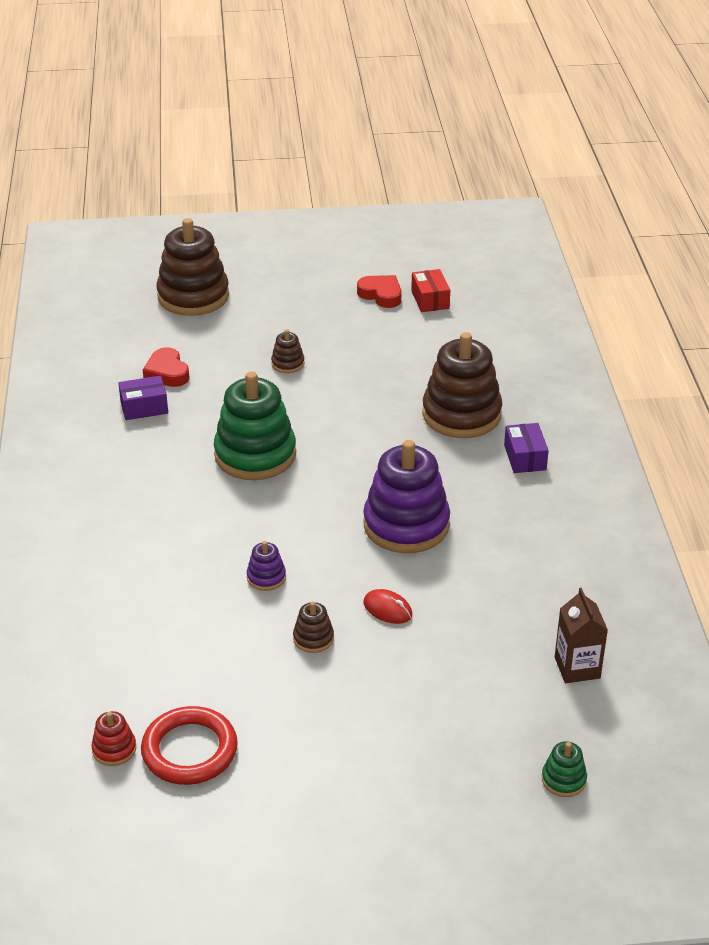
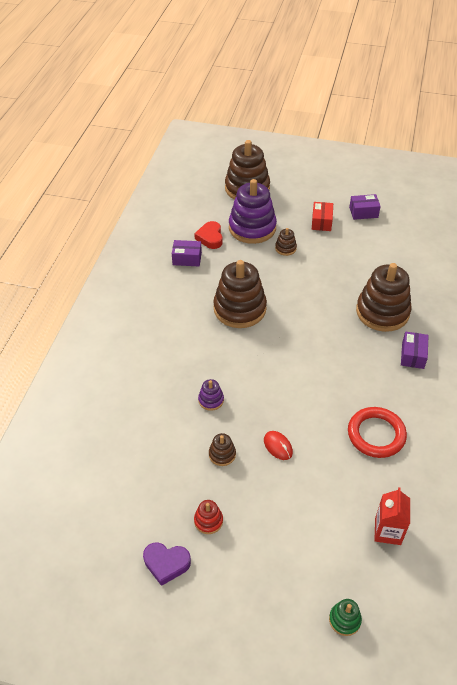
camera: 20 degrees right, 10 degrees up
red stacking toy [91,711,136,766] -> red stacking toy moved to [194,500,223,534]
red ring [141,706,238,785] -> red ring moved to [348,407,407,458]
green stacking toy [214,372,296,480] -> brown stacking toy [213,260,267,328]
red heart [357,275,402,308] -> purple box [349,194,381,220]
purple stacking toy [363,440,450,553] -> purple stacking toy moved to [229,179,277,244]
red box [411,269,450,312] -> red box moved to [312,202,333,231]
brown carton [555,588,608,683] -> red carton [374,487,410,545]
none -> purple heart [143,542,191,586]

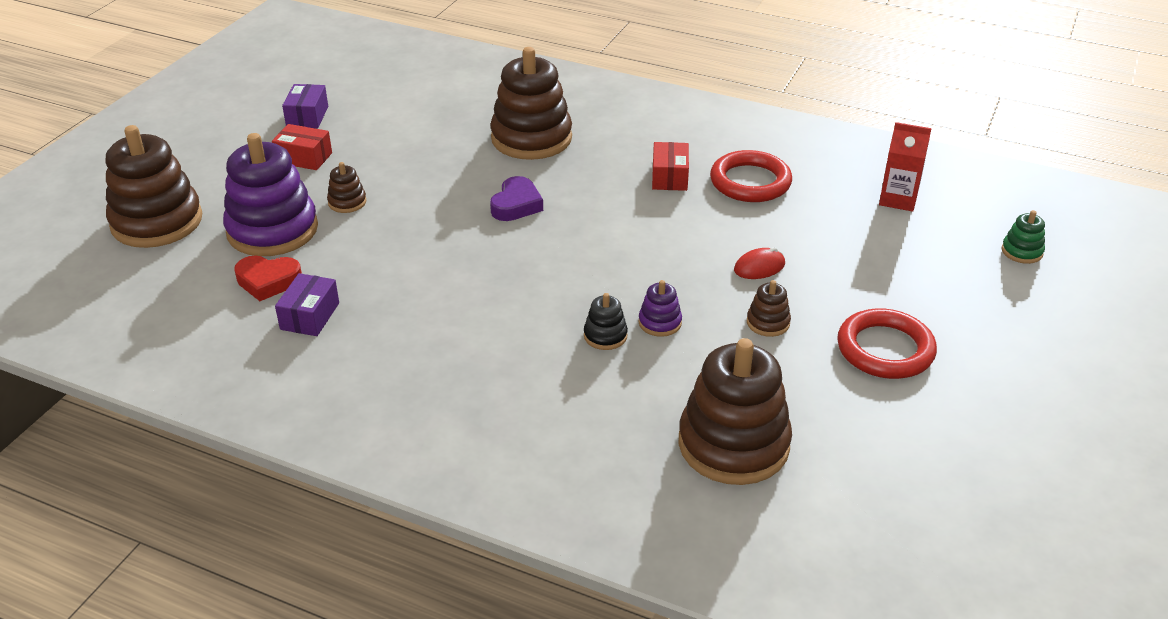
camera: 80 degrees left, 10 degrees down
purple heart [143,542,191,586] -> purple heart moved to [490,176,543,221]
red stacking toy [194,500,223,534] -> red ring [837,308,937,379]
brown stacking toy [213,260,267,328] -> brown stacking toy moved to [679,338,792,485]
purple box [401,332,429,369] -> none
none -> black stacking toy [584,293,628,350]
none -> red box [652,142,689,191]

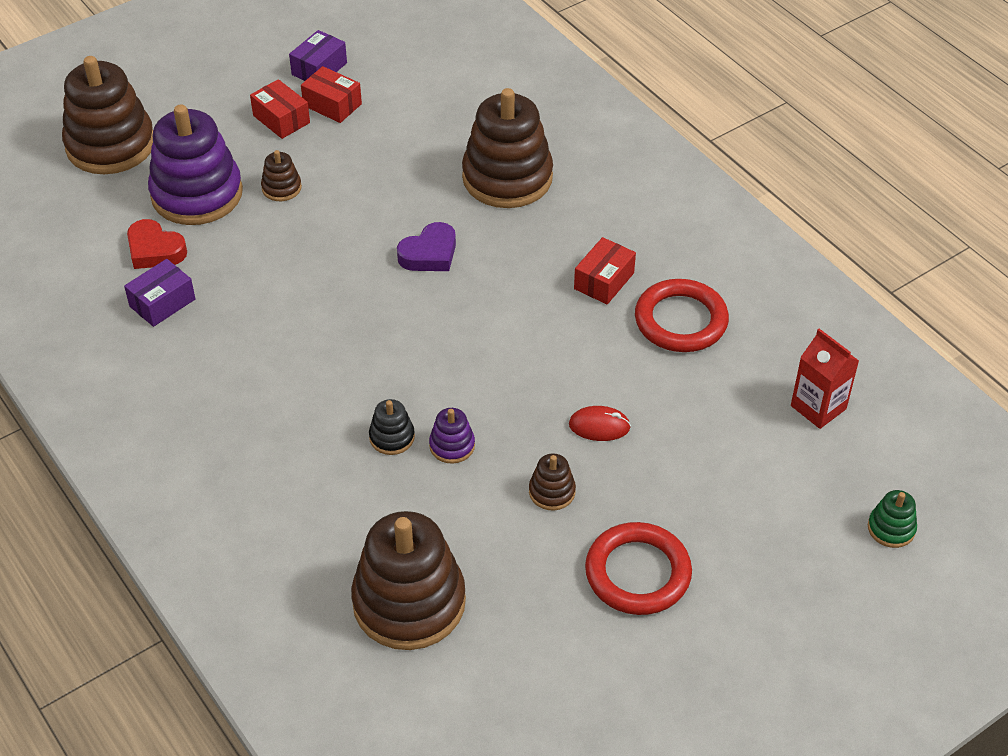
camera: 30 degrees right, 10 degrees up
none -> red box [301,66,362,123]

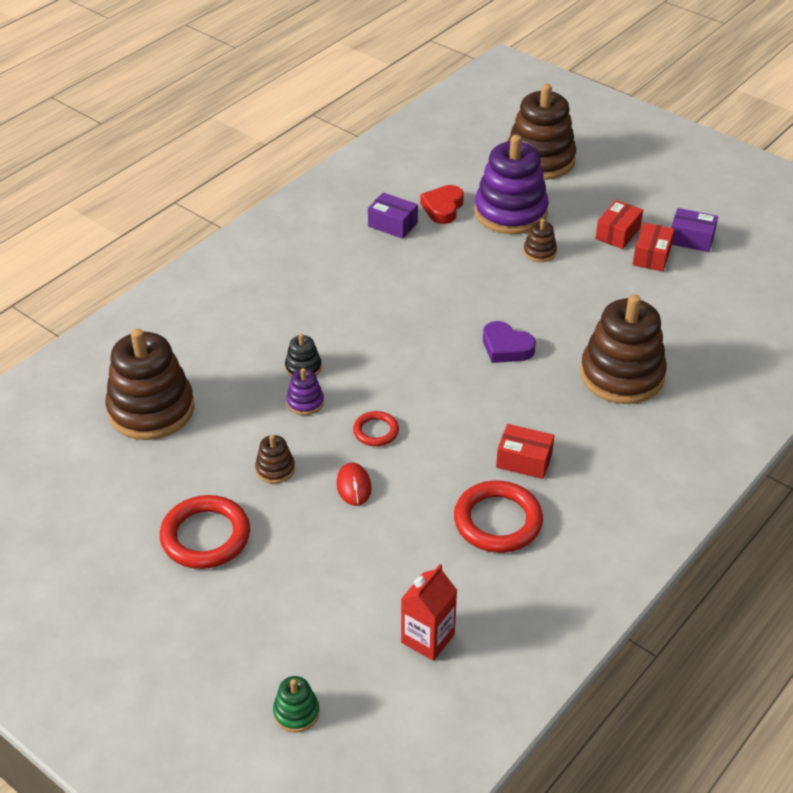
camera: 75 degrees right, 5 degrees down
none -> red ring [353,411,399,446]

